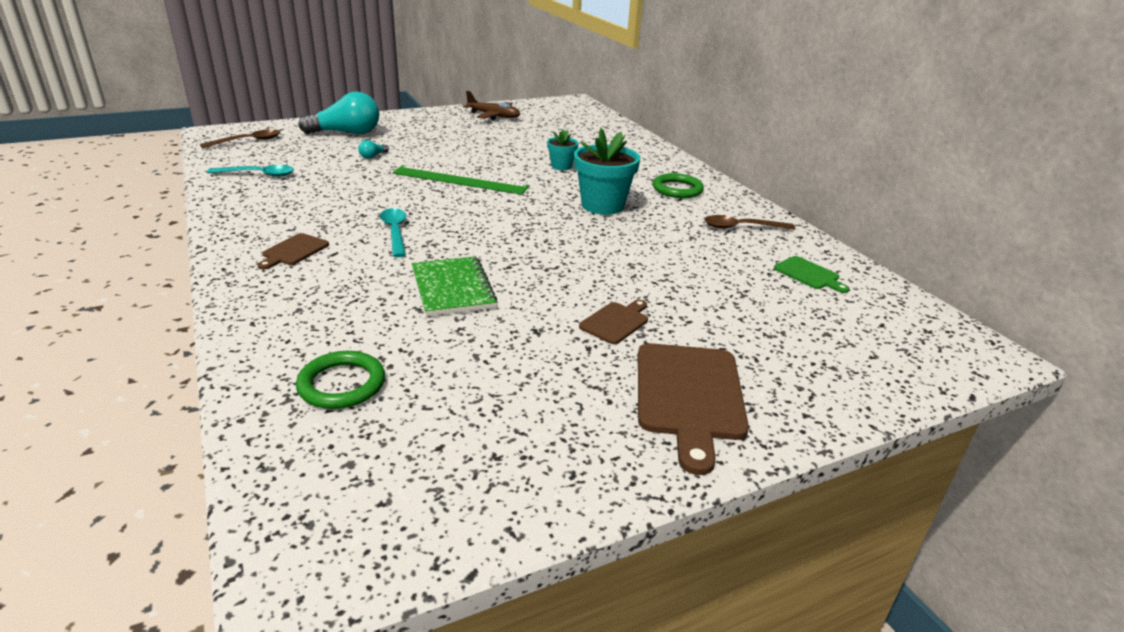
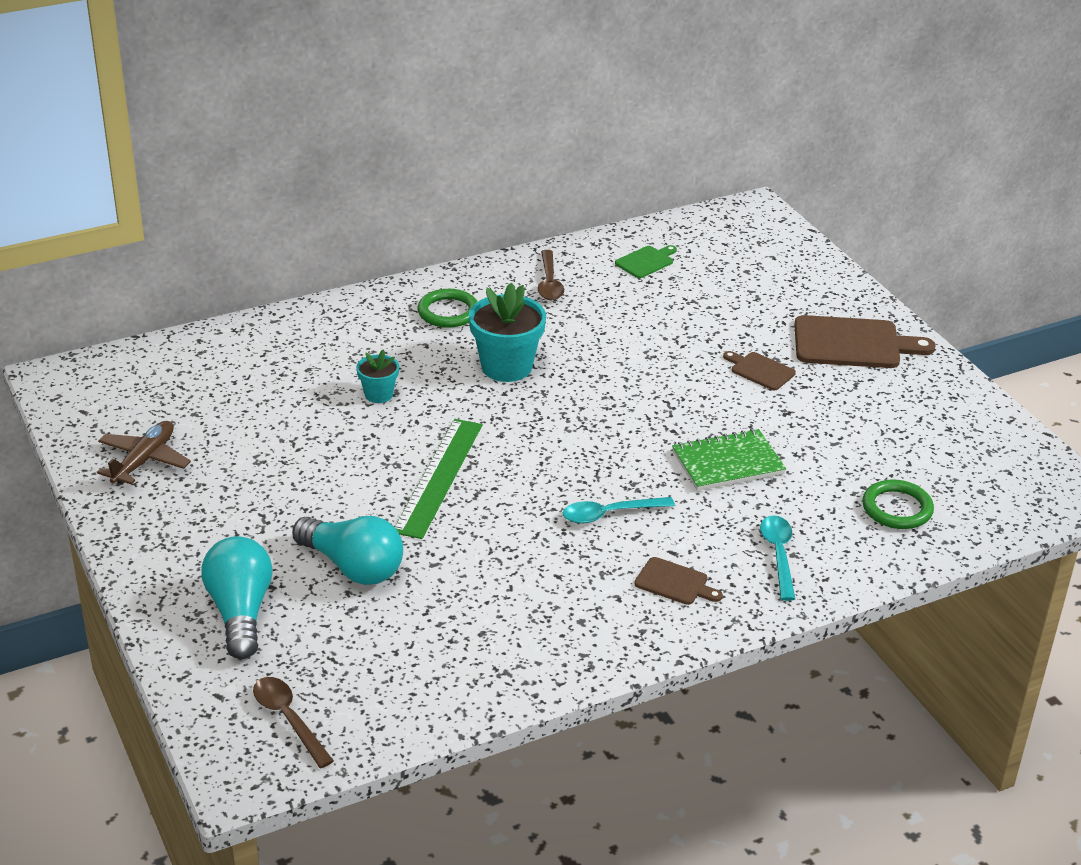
camera: 90 degrees left, 5 degrees up
turquoise spoon [207,165,294,177] -> turquoise spoon moved to [760,515,795,601]
turquoise light bulb [358,140,389,159] -> turquoise light bulb [292,516,403,585], size x2.45

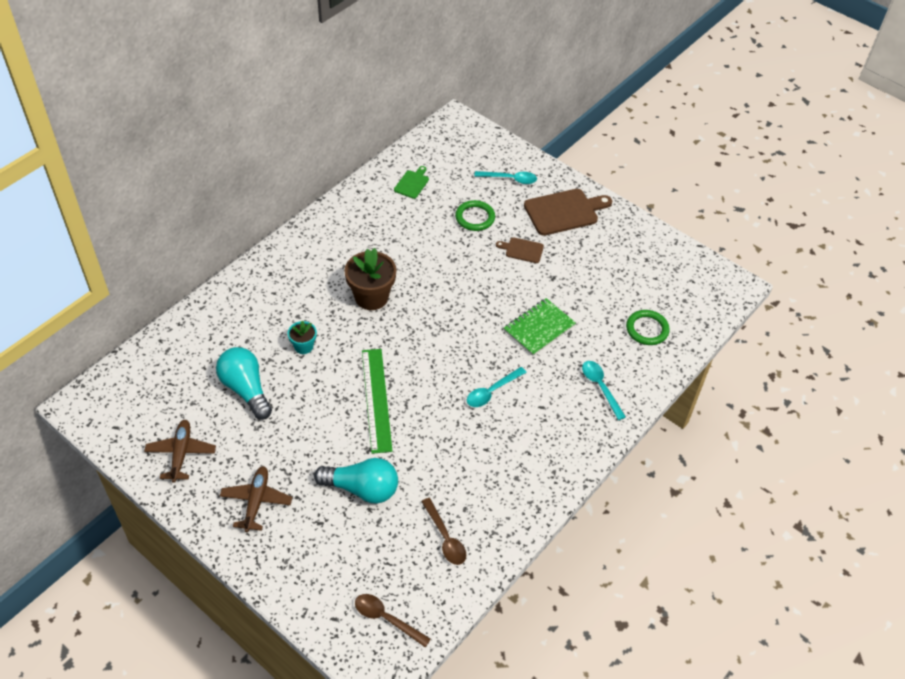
camera: 25 degrees left, 15 degrees up
turquoise light bulb [201,536,273,659] -> turquoise light bulb moved to [216,347,272,419]
green ring [418,289,478,328] -> green ring moved to [455,200,495,231]
turquoise flower pot [469,283,546,382] -> brown flower pot [344,248,397,310]
brown spoon [538,250,564,300] -> brown spoon moved to [421,498,466,565]
brown cutting board [634,557,723,605] -> none
none -> brown plane [220,466,293,532]
none -> turquoise spoon [474,171,537,184]

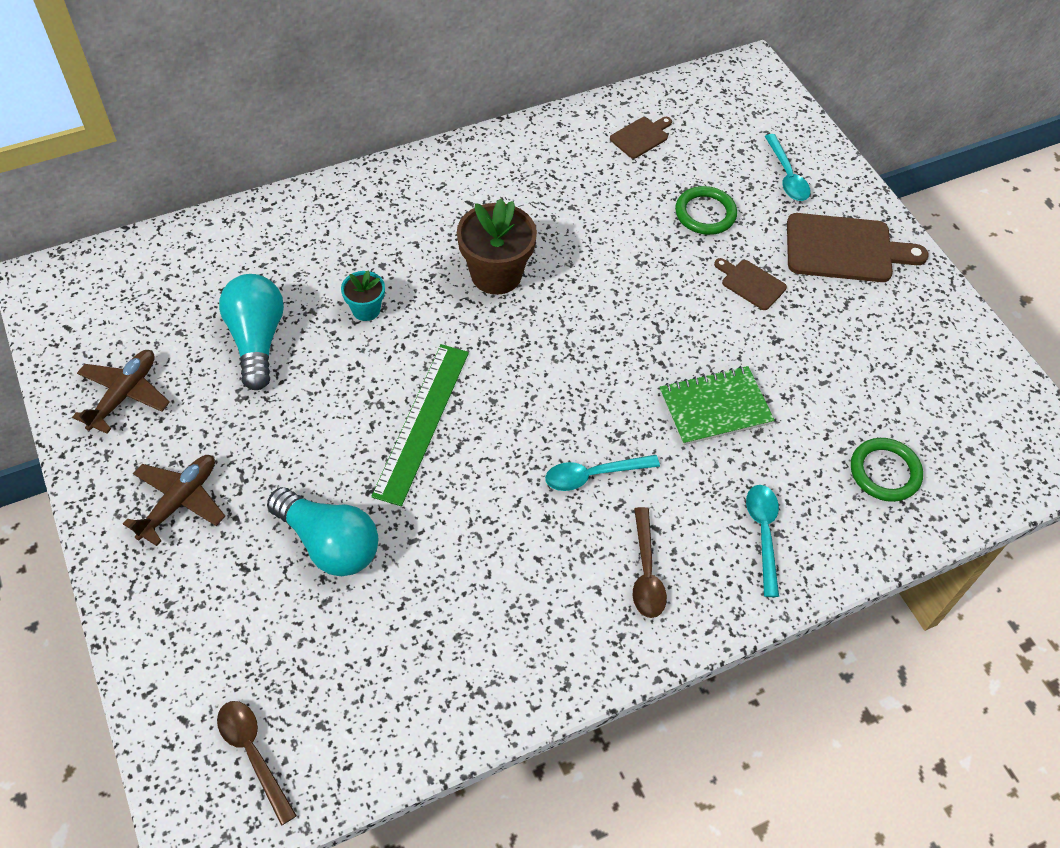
camera: 25 degrees right, 5 degrees up
green cutting board [394,166,429,199] -> brown cutting board [610,117,672,159]
brown spoon [421,498,466,565] -> brown spoon moved to [633,507,667,618]
turquoise spoon [474,171,537,184] -> turquoise spoon turned 45 degrees clockwise [765,134,811,201]

